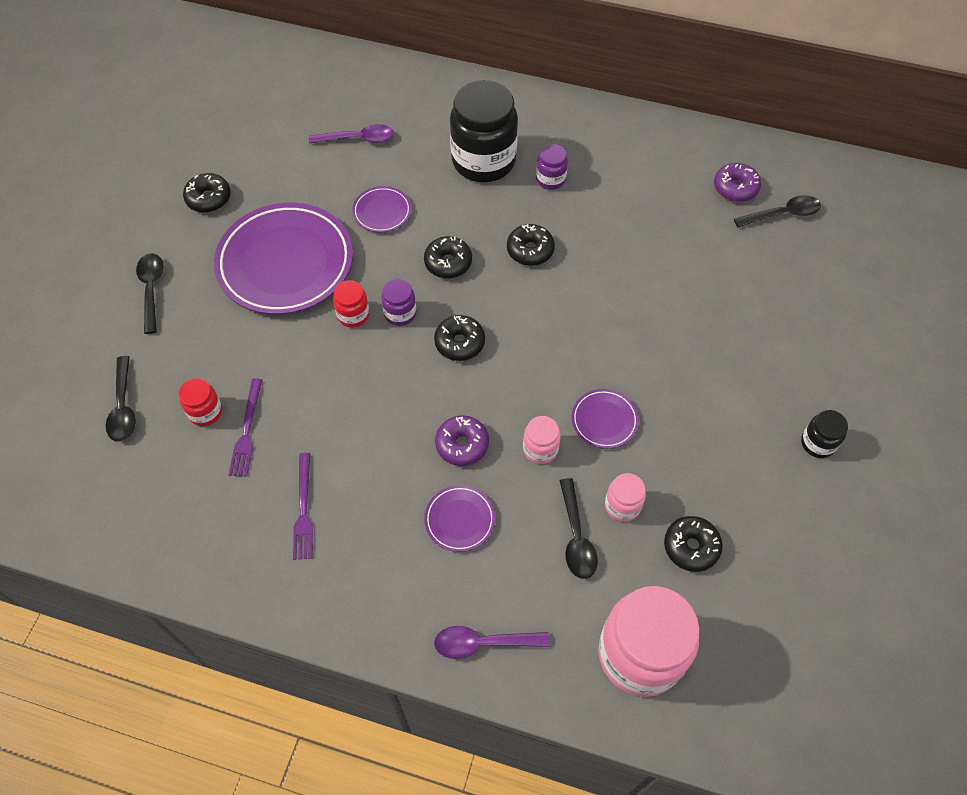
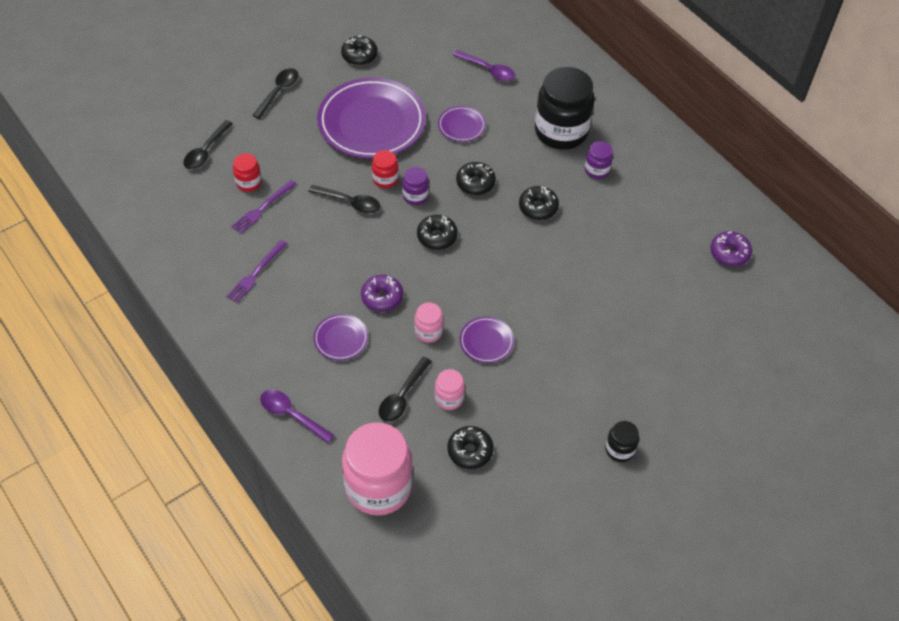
camera: 35 degrees right, 5 degrees down
black spoon [734,195,821,227] -> black spoon moved to [308,185,380,213]

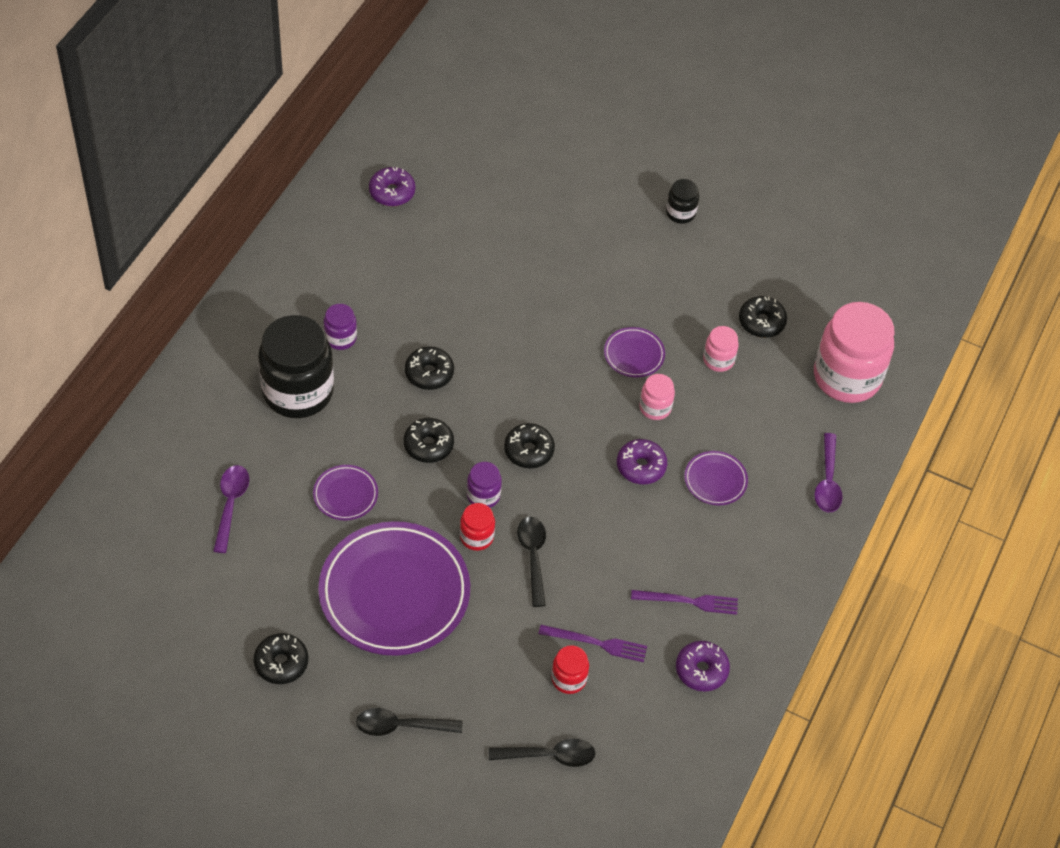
camera: 120 degrees left, 0 degrees up
black spoon [379,357,432,422] -> none
none -> purple donut [676,641,730,691]

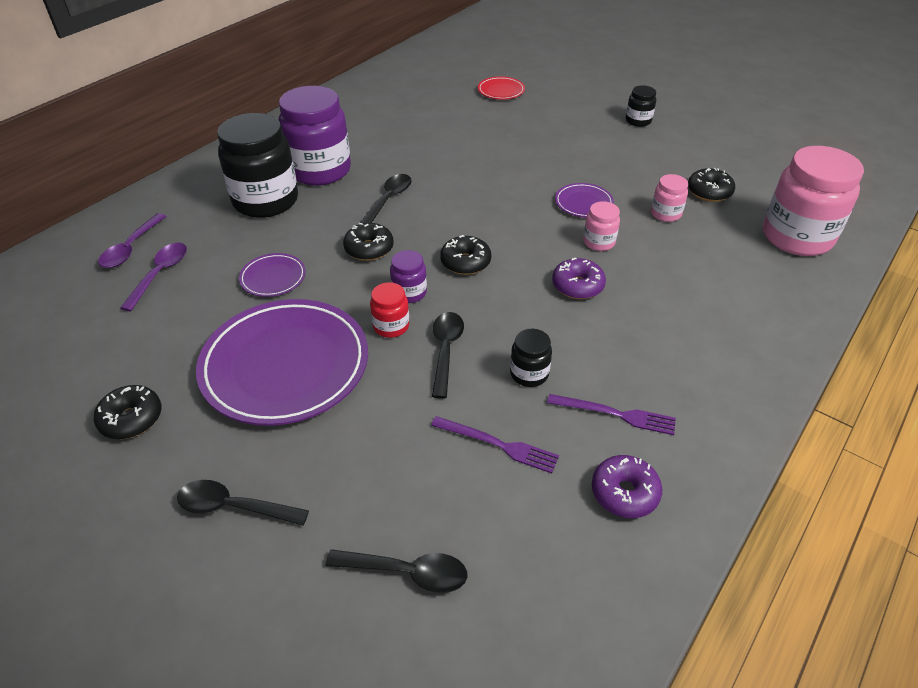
camera: 15 degrees right, 10 degrees down
purple jar [324,304,357,350] -> purple jar [279,86,351,186], size x2.18
purple donut [369,167,415,206] -> none
black donut [405,346,454,390] -> black spoon [360,174,412,224]
red jar [551,645,589,694] -> none
purple plate [684,451,748,505] -> none
purple spoon [815,433,843,512] -> purple spoon moved to [98,213,167,268]
none -> red plate [478,76,525,100]
none -> black jar [510,329,552,387]

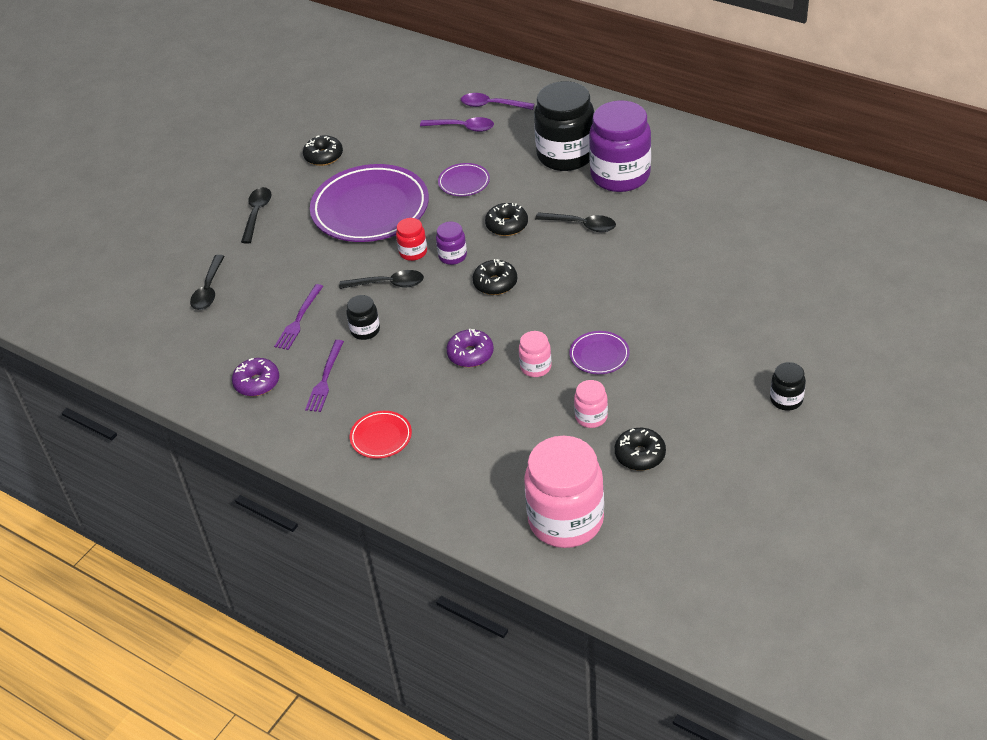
camera: 90 degrees right, 0 degrees up
red plate [478,76,525,100] -> red plate moved to [350,411,412,458]

